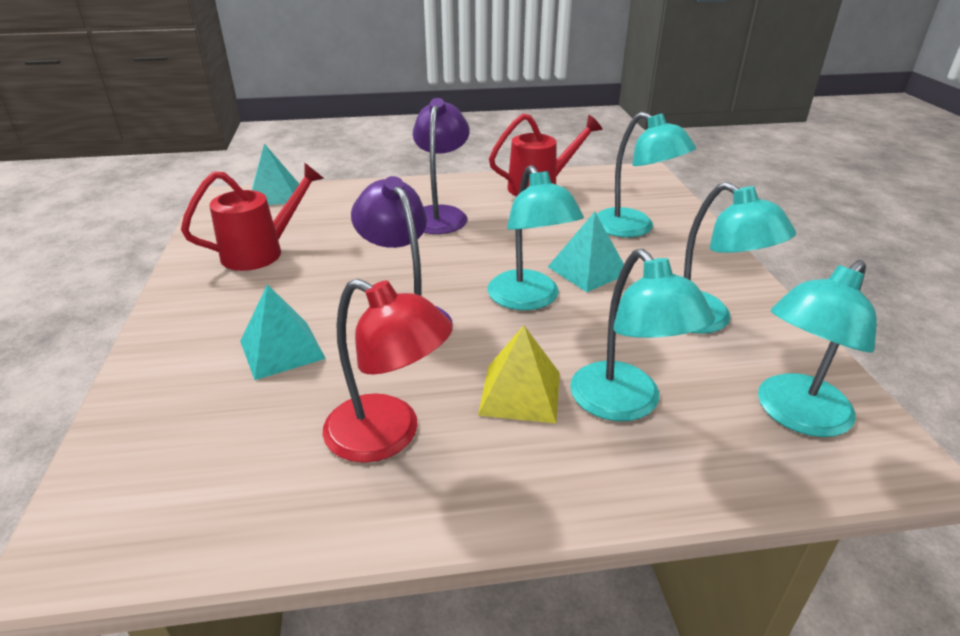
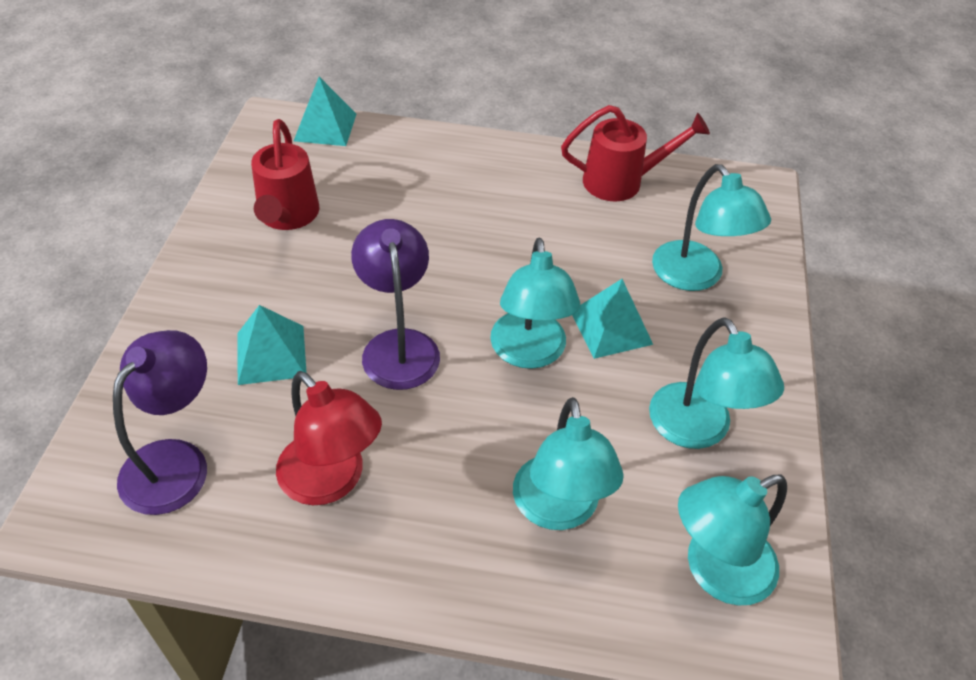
camera: 15 degrees right, 15 degrees up
red watering can [181,163,324,271] -> red watering can turned 105 degrees clockwise [251,119,319,230]
purple lamp [413,98,470,234] -> purple lamp moved to [113,330,207,515]
yellow pyramid [478,325,560,423] -> none

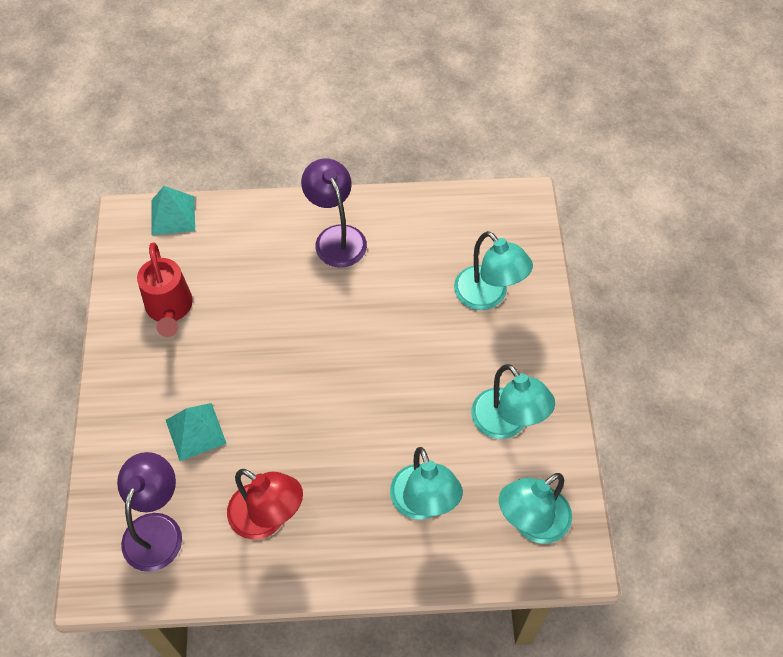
camera: 10 degrees left, 10 degrees up
purple lamp [351,219,440,390] -> purple lamp moved to [301,159,367,267]
turquoise lamp [490,238,580,369] -> none
red watering can [561,105,710,201] -> none
turquoise pyramid [572,279,653,359] -> none

